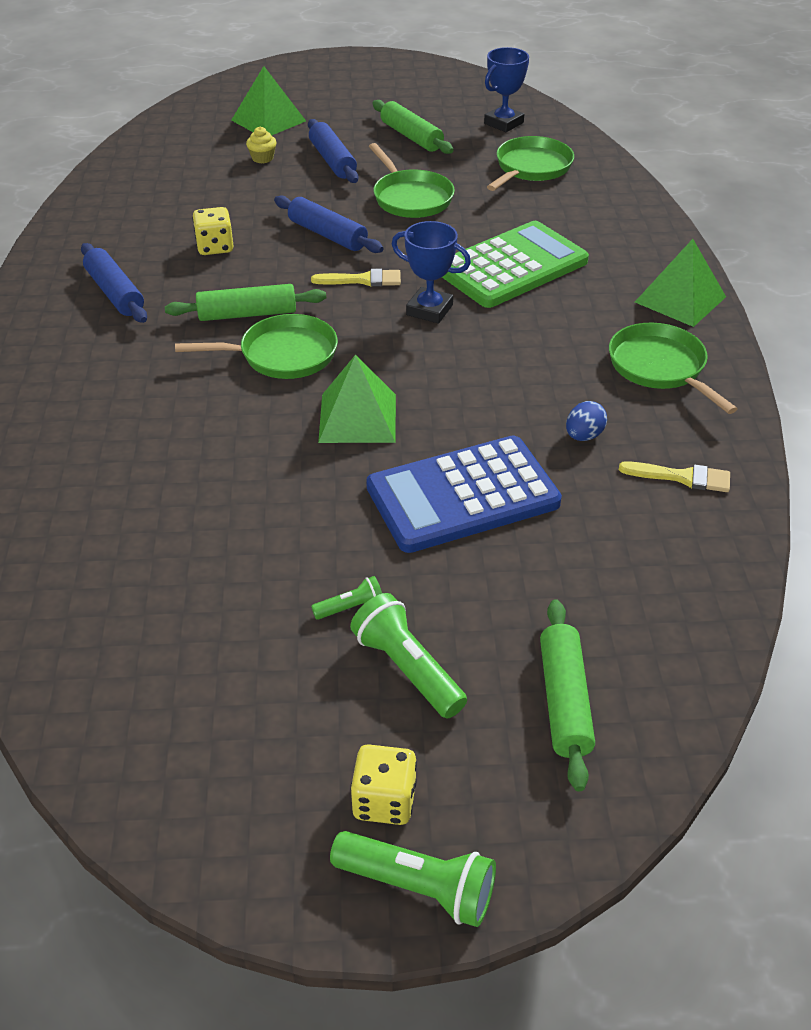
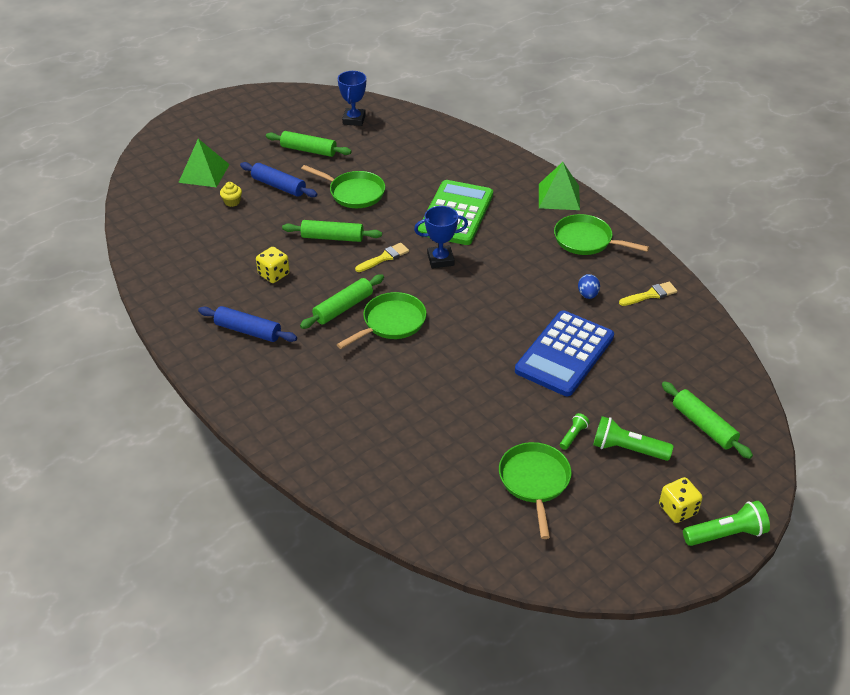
camera: 35 degrees left, 0 degrees up
blue rolling pin [274,195,383,253] -> green rolling pin [282,220,382,242]
green pyramid [318,355,396,443] -> none
green pan [487,136,574,191] -> green pan moved to [499,442,572,539]

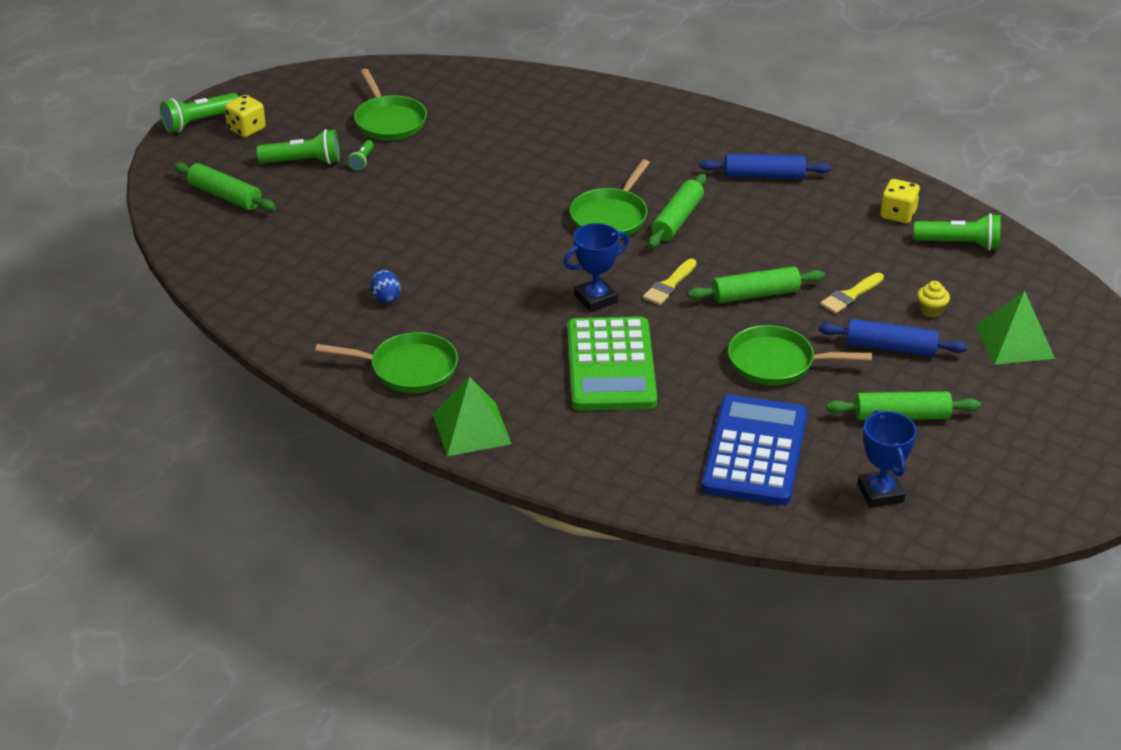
camera: 160 degrees right, 5 degrees down
yellow dice [256,247,290,283] -> yellow dice moved to [880,179,920,223]
blue calculator [515,310,614,396] -> blue calculator moved to [702,395,808,505]
yellow brush [619,282,677,306] -> yellow brush moved to [820,273,884,314]
none -> green flashlight [913,213,1001,251]

